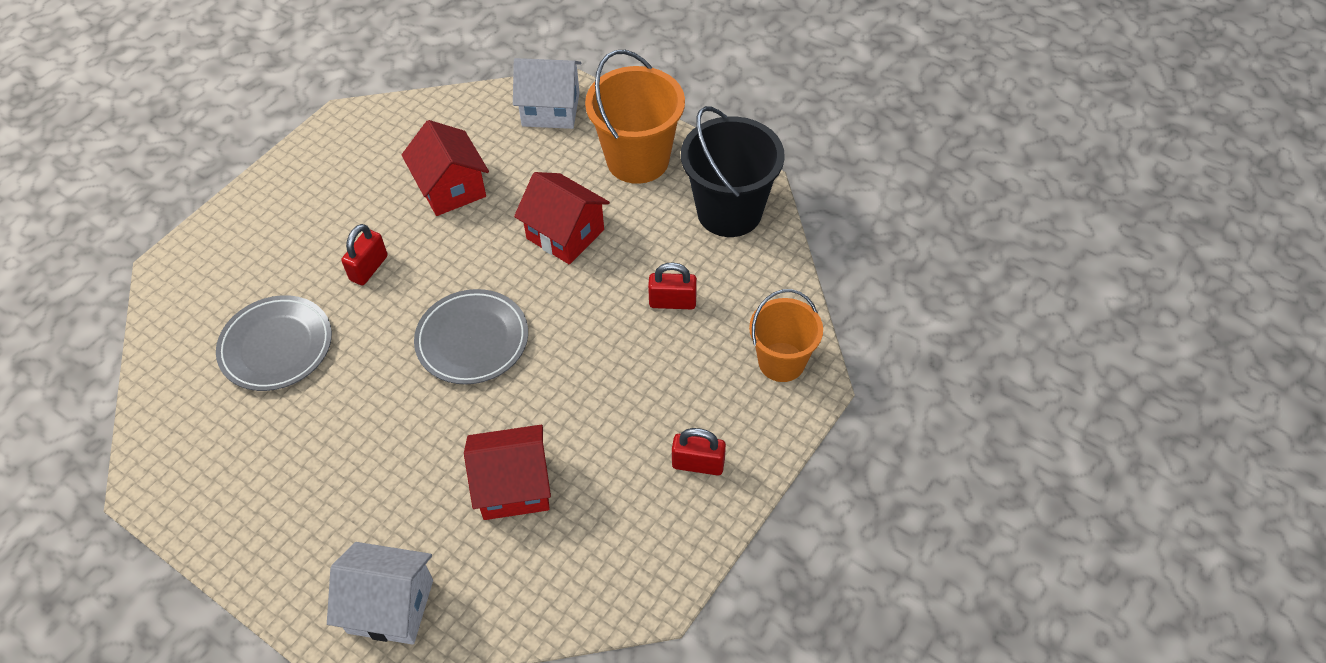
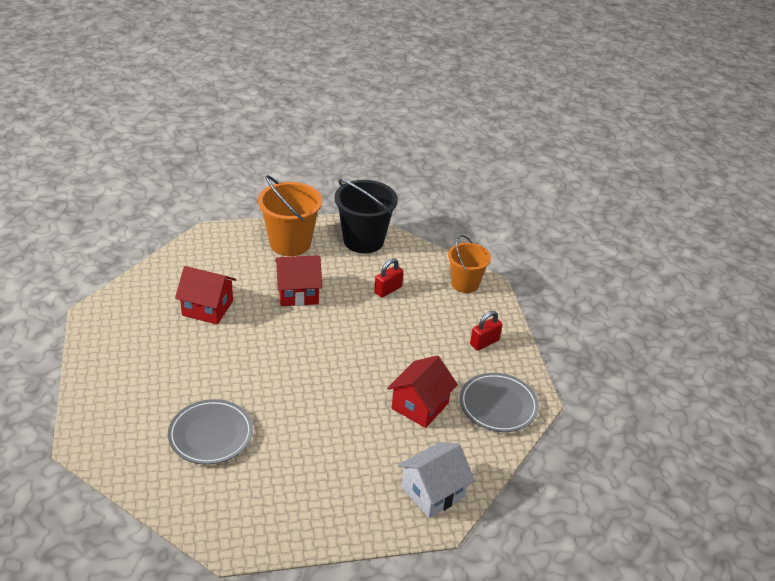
camera: 50 degrees left, 15 degrees down
red padlock [341,224,388,285] -> none
grey plate [414,289,528,384] -> grey plate moved to [460,373,539,432]
white house [513,58,581,129] -> none

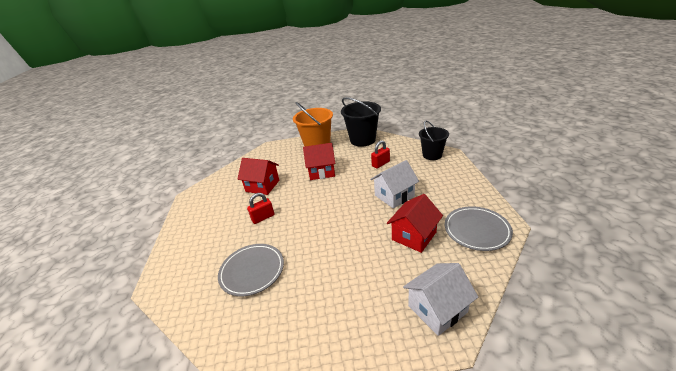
camera: 10 degrees right, 5 degrees down
orange bucket [448,235,491,293] -> black bucket [419,121,449,160]
red padlock [470,311,502,351] -> red padlock moved to [247,193,274,224]
none -> white house [370,160,419,209]

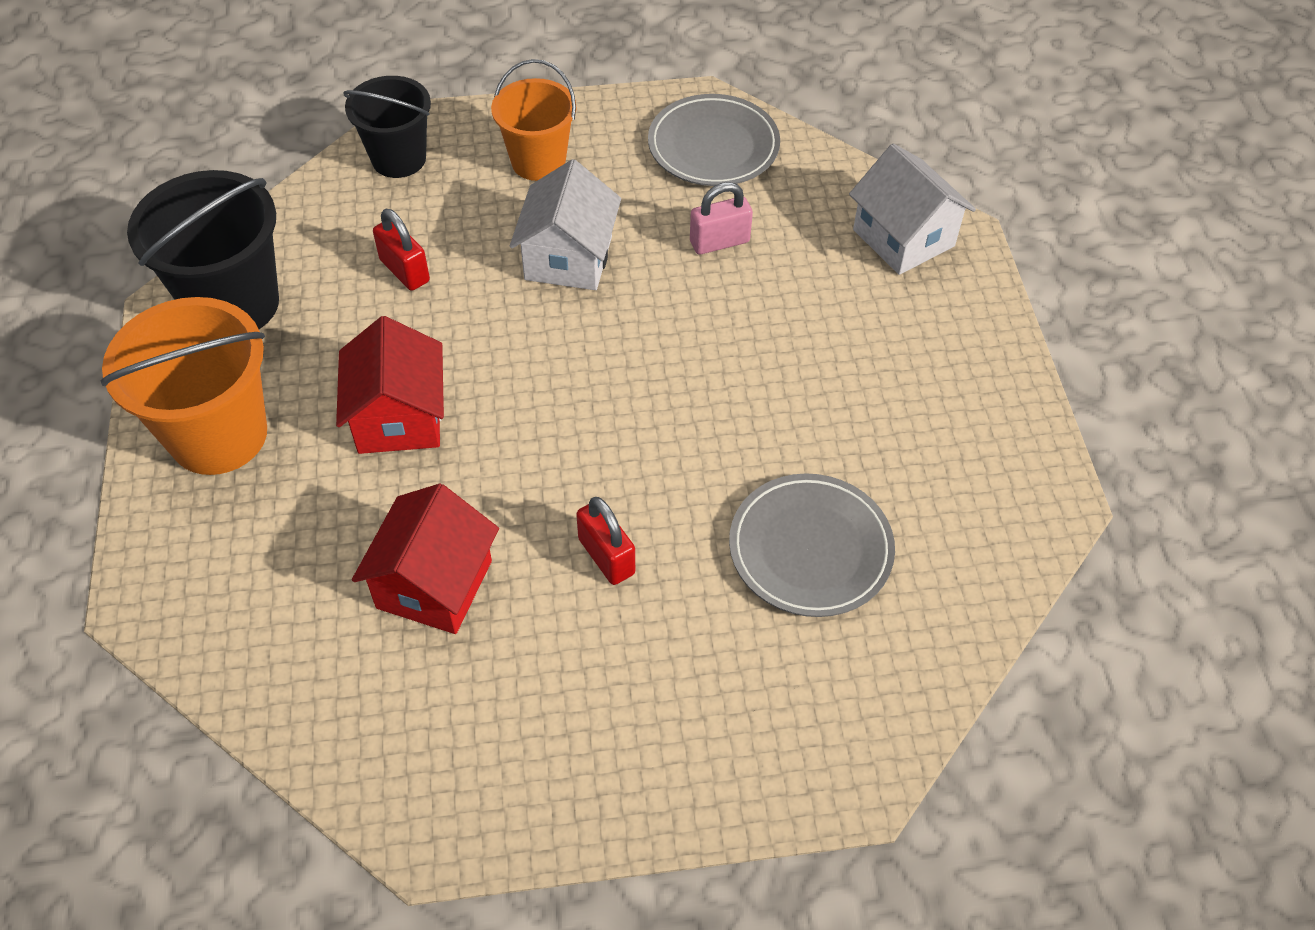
camera: 95 degrees left, 20 degrees up
white house [370,160,419,209] -> white house turned 45 degrees clockwise [510,159,621,290]
red house [387,194,443,253] -> pink padlock [690,182,753,255]
none -> orange bucket [491,59,577,181]

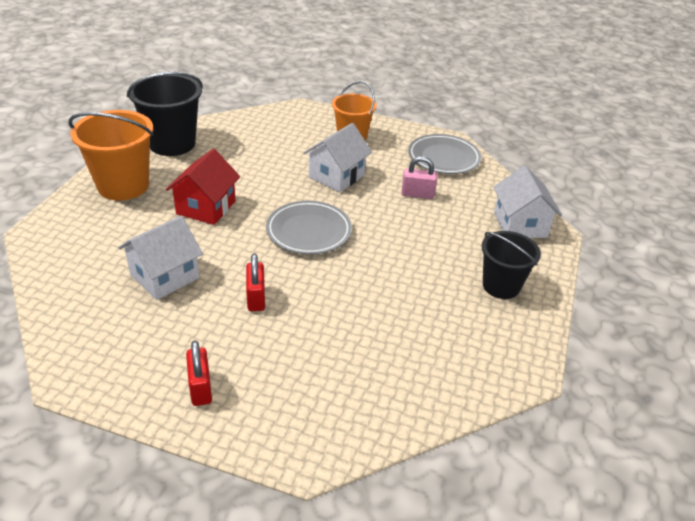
camera: 25 degrees right, 15 degrees down
black bucket [343,76,431,178] -> black bucket moved to [481,231,541,299]
red house [352,484,499,634] -> white house [118,216,203,300]
red padlock [373,209,430,291] -> red padlock moved to [186,341,212,406]
grey plate [729,473,895,617] -> grey plate moved to [266,201,352,254]

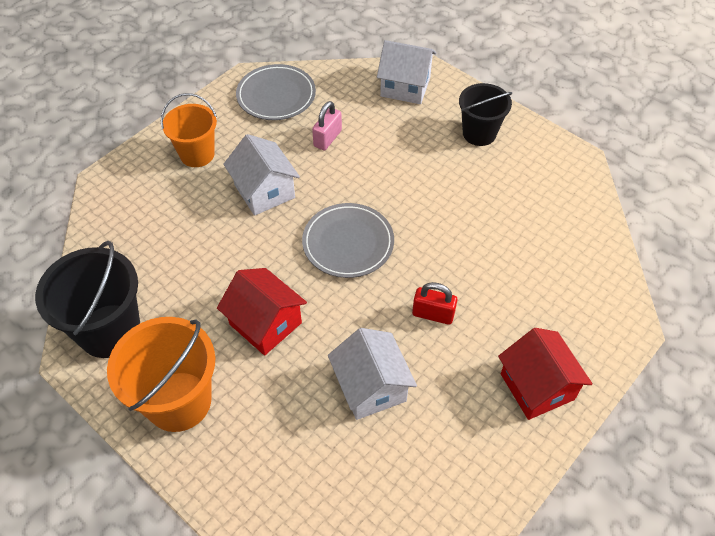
camera: 65 degrees left, 15 degrees up
red padlock [186,341,212,406] -> red house [498,328,593,420]

